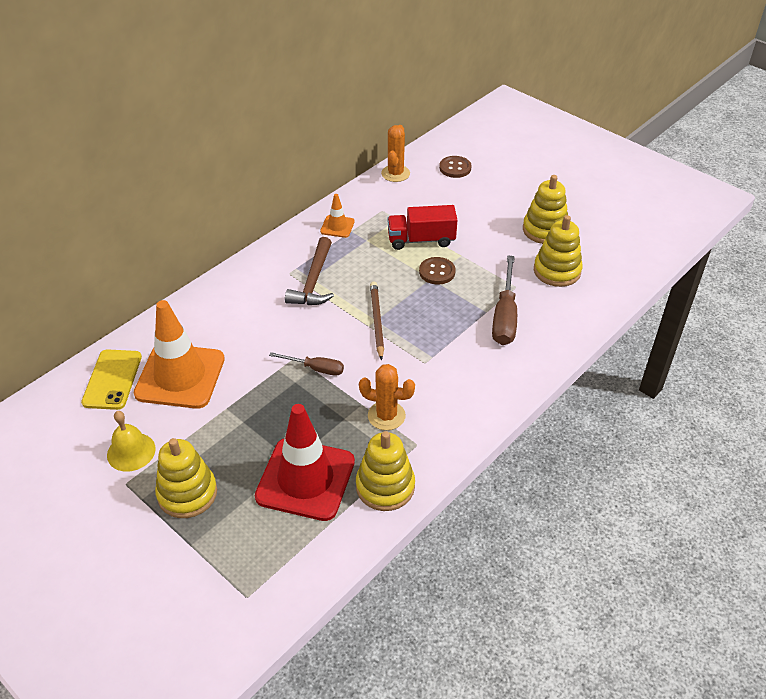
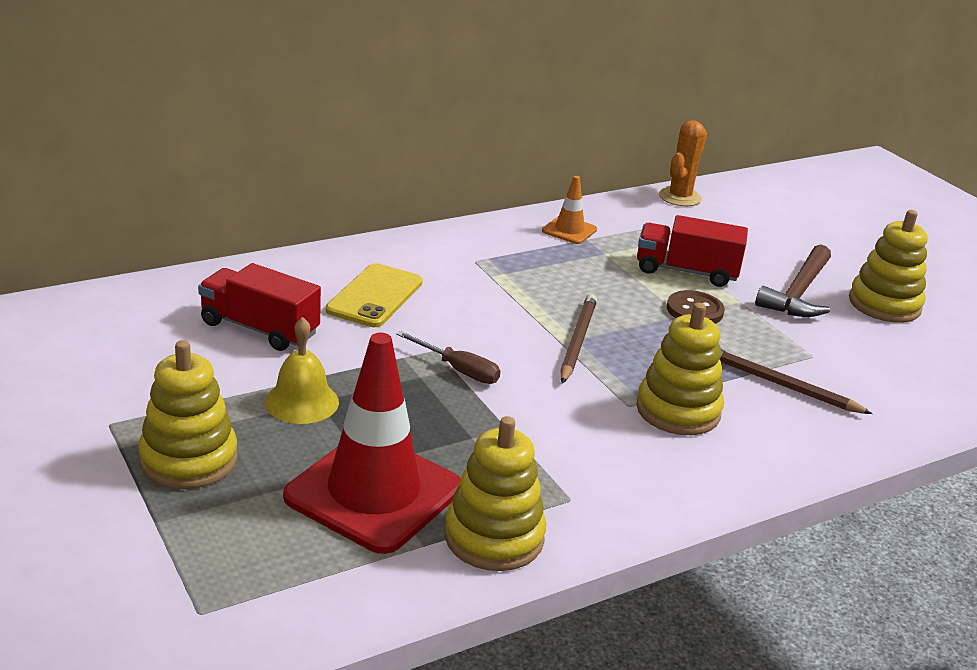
camera: 15 degrees right, 15 degrees down
yellow phone [81,349,142,410] -> yellow phone moved to [326,263,423,327]
yellow bell [107,411,156,472] -> yellow bell moved to [265,317,339,424]
orange traffic cone [134,300,225,409] -> red truck [198,263,321,351]
brown hammer [285,237,334,305] -> brown hammer moved to [755,244,831,317]
orange cactus [359,364,415,430] -> none
brown button [439,156,471,178] -> none
brown screwdriver [492,256,517,345] -> brown pencil [719,349,872,414]
yellow stacking toy [534,215,583,287] -> yellow stacking toy moved to [636,303,724,435]

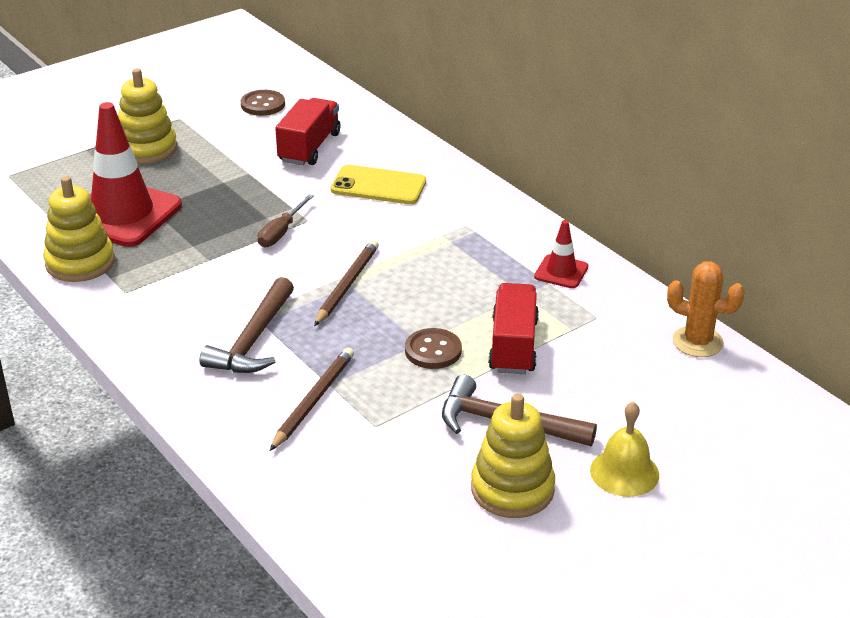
camera: 85 degrees right, 5 degrees up
yellow bell [265,317,339,424] -> yellow bell moved to [590,402,659,497]
orange traffic cone [542,176,597,244] -> red traffic cone [534,220,588,288]
brown pencil [561,294,597,384] -> brown pencil turned 75 degrees counterclockwise [314,240,379,326]
yellow stacking toy [636,303,724,435] -> brown hammer [200,277,294,373]
none -> brown button [241,90,285,116]

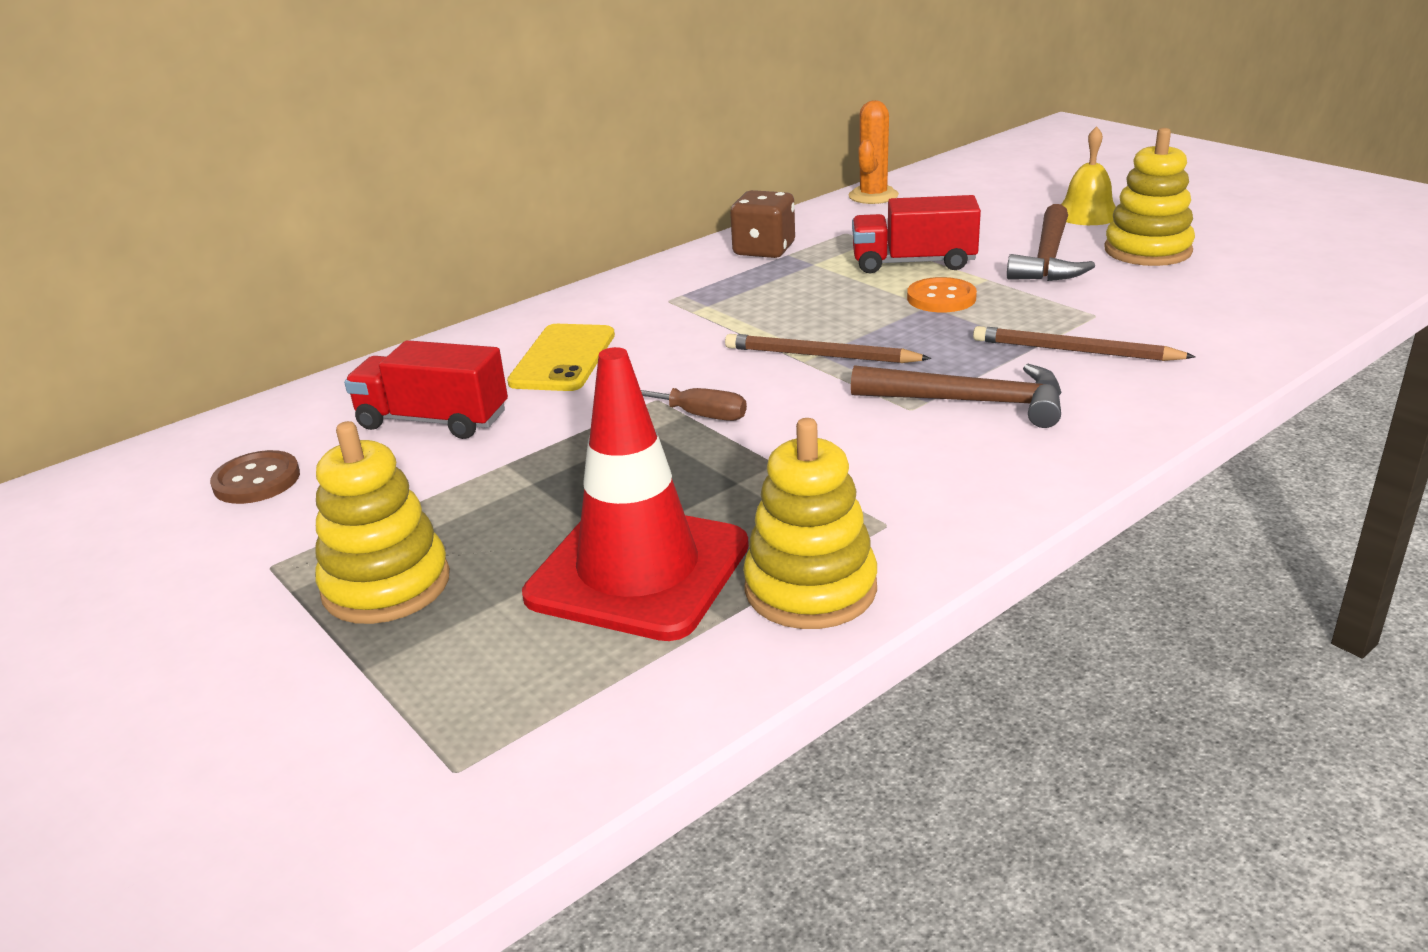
camera: 90 degrees left, 5 degrees down
brown button [405,328,462,369] -> orange button [907,277,977,312]
red traffic cone [534,220,588,288] -> brown dice [730,190,795,258]

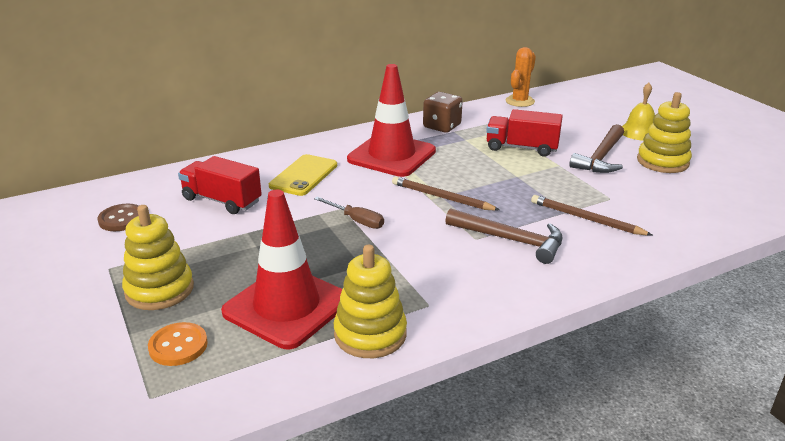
camera: 10 degrees right, 0 degrees up
orange button [907,277,977,312] -> orange button moved to [148,322,208,366]
none -> red traffic cone [347,64,436,177]

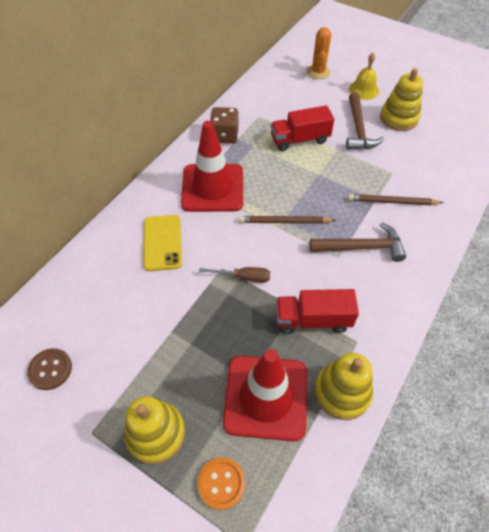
camera: 30 degrees left, 25 degrees up
red truck [178,156,262,214] -> red truck moved to [276,289,359,334]
orange cactus [506,47,536,107] -> orange cactus moved to [307,27,331,79]

